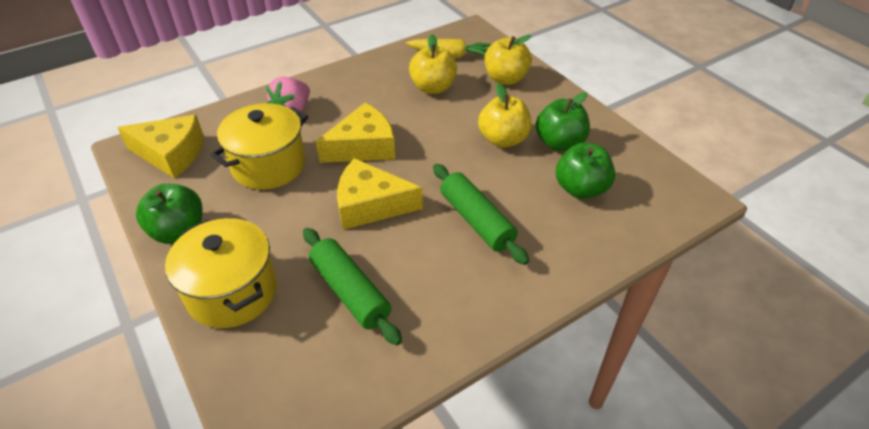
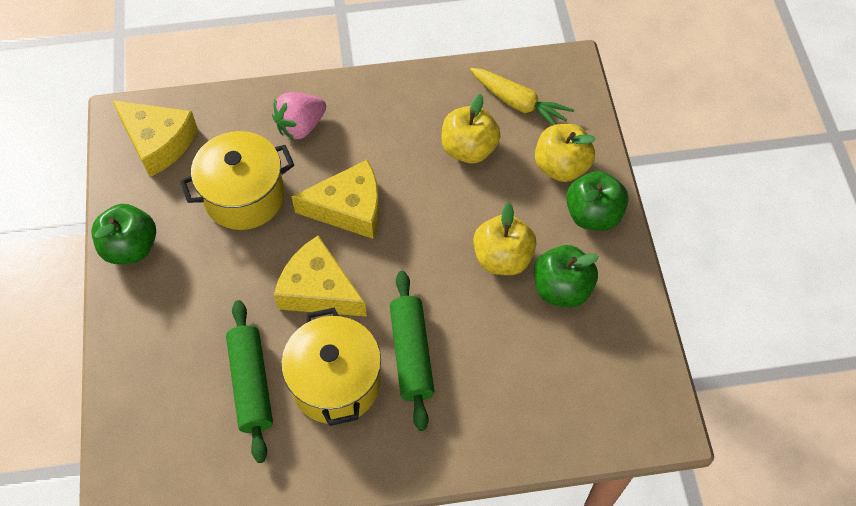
camera: 25 degrees right, 15 degrees up
yellow pot [165,218,277,328] -> yellow pot moved to [281,308,381,426]
green apple [556,143,615,199] -> green apple moved to [566,171,628,231]

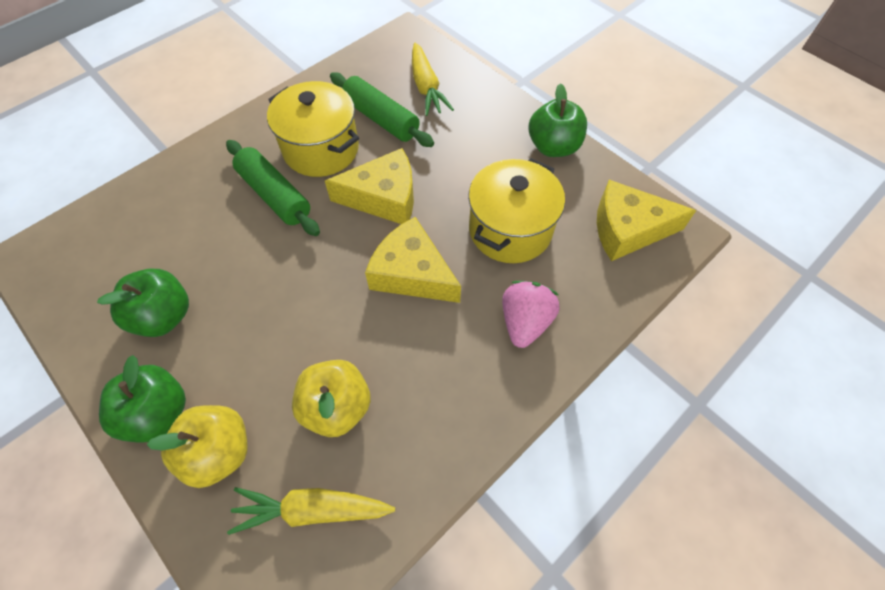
camera: 145 degrees right, 0 degrees up
yellow cheese [291,159,380,239] -> yellow cheese turned 75 degrees clockwise [365,217,461,303]
yellow apple [473,203,537,275] -> none
none -> yellow carrot [412,43,454,116]

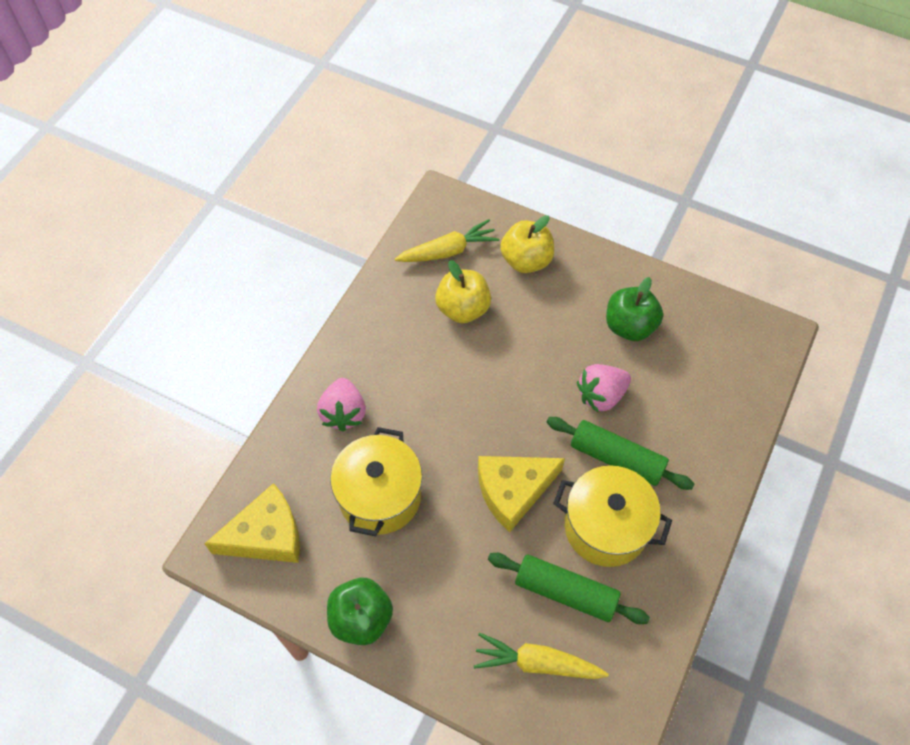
camera: 160 degrees right, 0 degrees up
green apple [99,355,186,443] -> none
yellow cheese [365,217,461,303] -> none
yellow carrot [412,43,454,116] -> yellow carrot turned 45 degrees counterclockwise [474,633,609,679]
none -> pink strawberry [577,364,631,412]

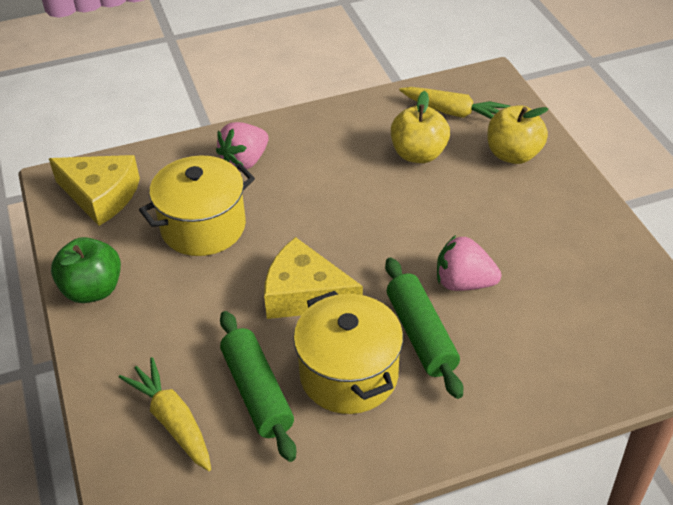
camera: 45 degrees right, 15 degrees down
green apple [606,277,663,341] -> none

